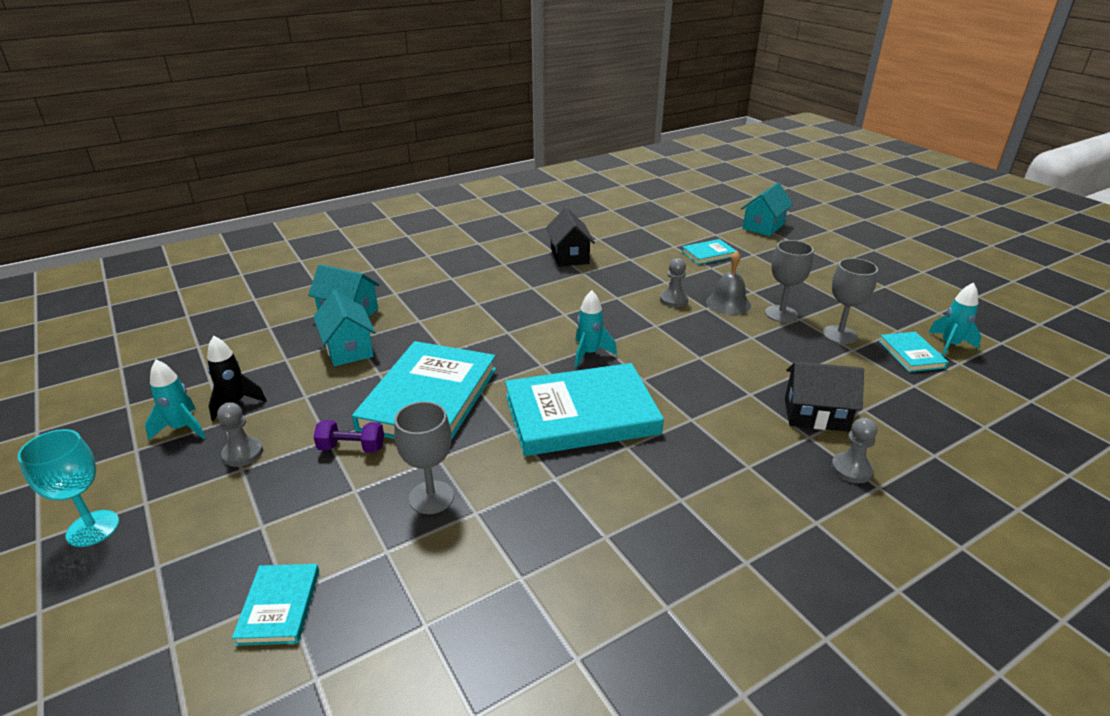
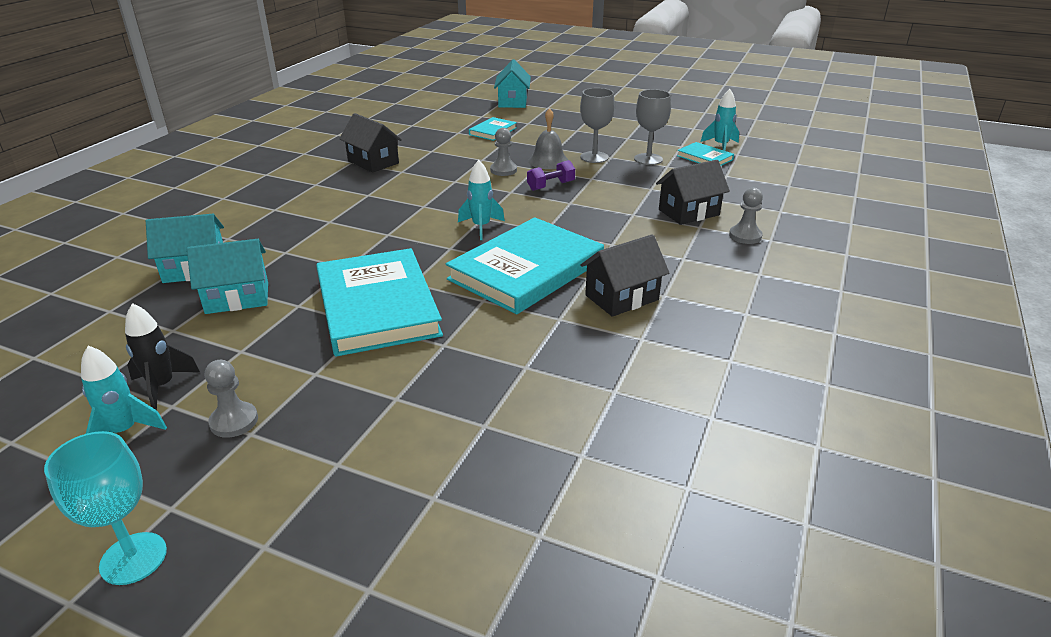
camera: 35 degrees left, 0 degrees up
turquoise book [232,564,319,646] -> none
turquoise house [313,290,376,366] -> turquoise house turned 45 degrees counterclockwise [187,239,268,314]
purple dumbbell [314,420,384,453] -> purple dumbbell moved to [527,160,575,191]
grey goblet [394,401,454,514] -> none
none -> black house [580,234,669,317]

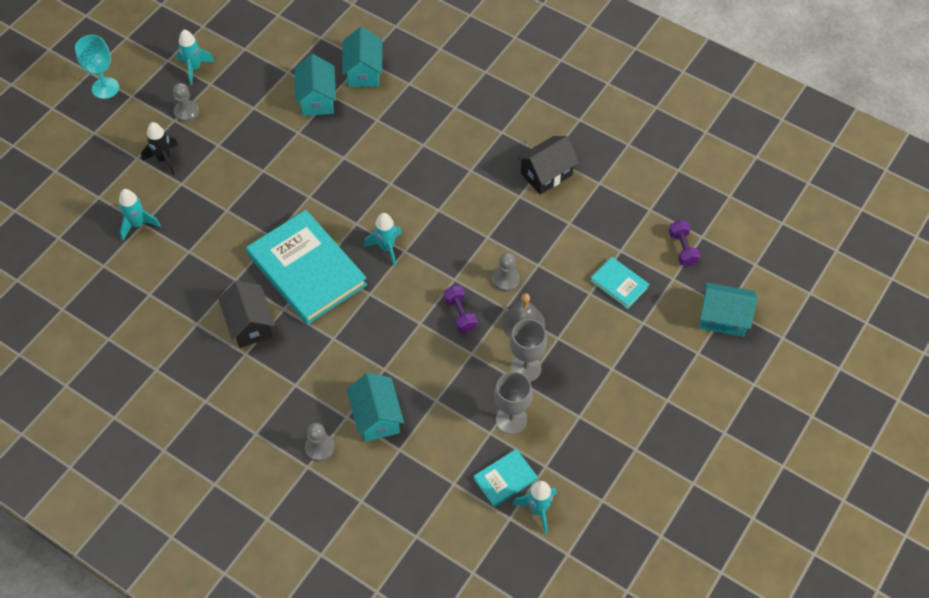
camera: 100 degrees right, 25 degrees up
black rocket [125,303,200,410] -> black rocket moved to [141,122,178,175]
turquoise book [316,248,443,357] -> none
black house [656,160,730,225] -> turquoise house [347,373,404,442]
none -> turquoise rocket [119,189,161,241]
none -> purple dumbbell [669,220,700,267]

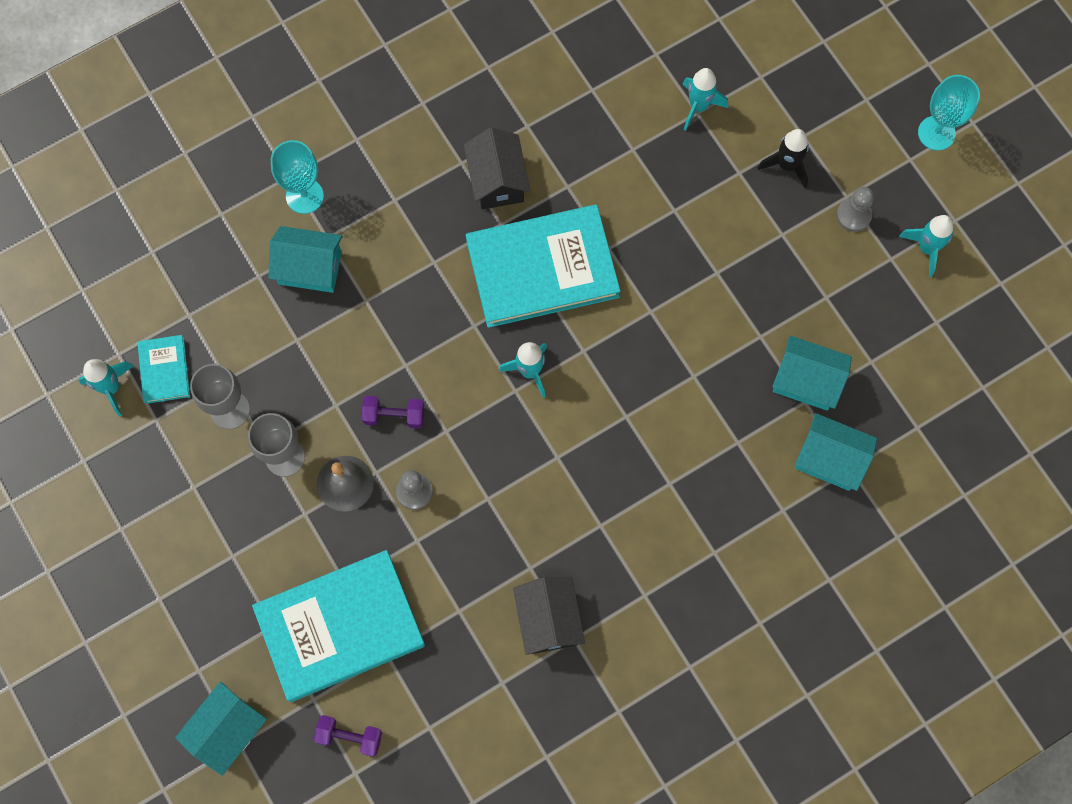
camera: 115 degrees right, 15 degrees up
black house [218,280,275,348] -> black house turned 75 degrees clockwise [464,127,530,210]
grey pawn [305,423,334,462] -> turquoise goblet [271,140,324,214]
turquoise book [590,257,649,309] -> turquoise book [252,550,425,702], size x2.17

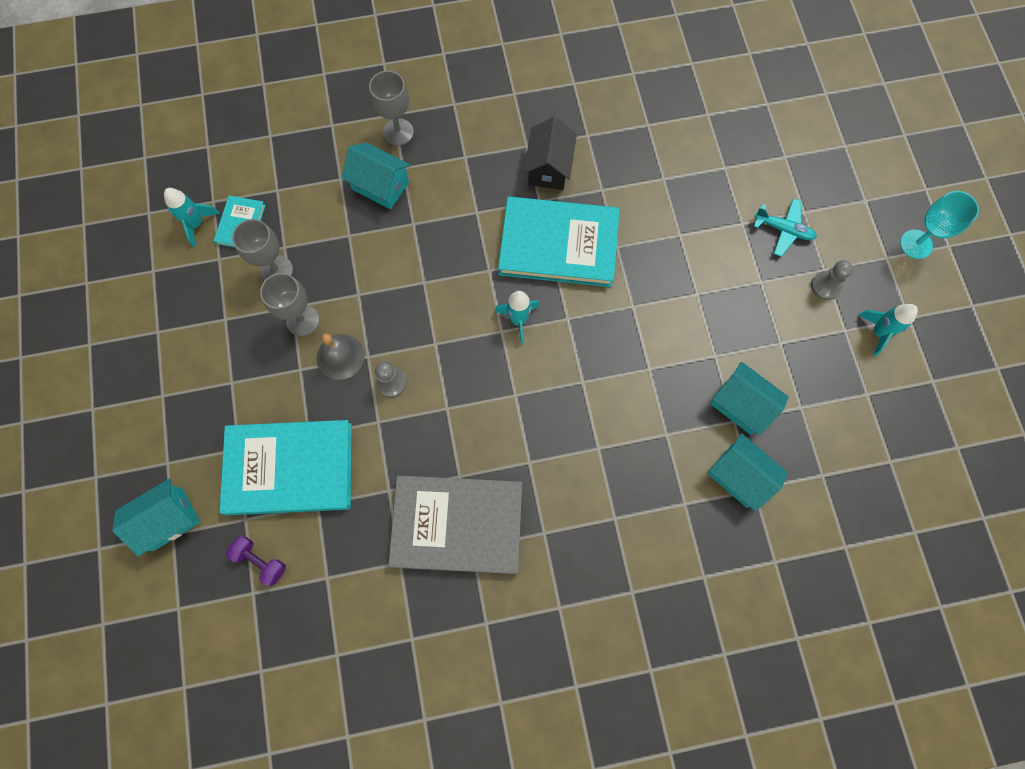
camera: 20 degrees right, 0 degrees up
turquoise goblet [271,140,324,214] -> grey goblet [369,71,414,146]
purple dumbbell [362,396,424,429] -> none
black house [513,577,585,655] -> grey book [388,475,522,574]
turquoise rocket [682,68,728,131] -> none
black rocket [758,129,809,188] -> turquoise plane [754,198,817,257]

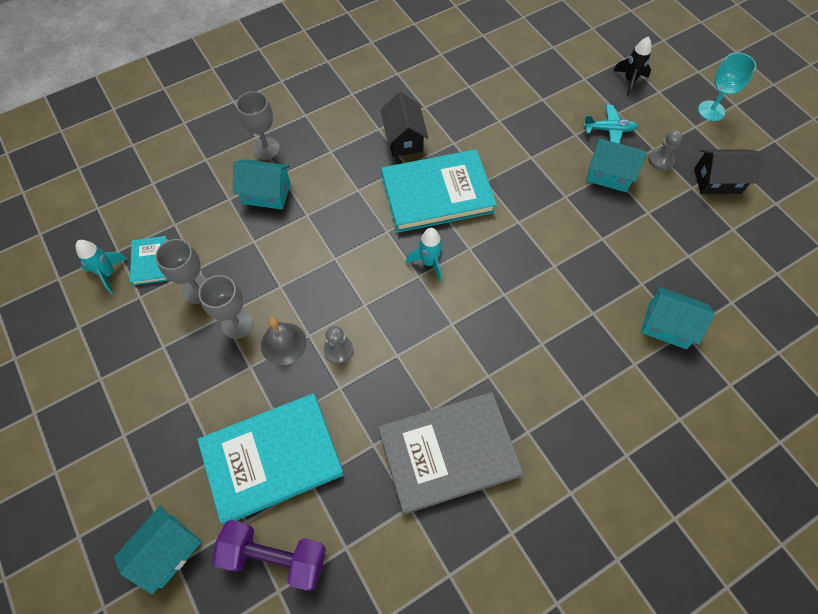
camera: 20 degrees left, 10 degrees down
purple dumbbell [226,536,286,585] -> purple dumbbell [212,520,326,591], size x1.77
turquoise house [710,362,789,435] -> turquoise house moved to [586,138,647,192]
turquoise rocket [858,304,918,357] -> black house [694,149,763,194]
none -> black rocket [613,36,651,96]

